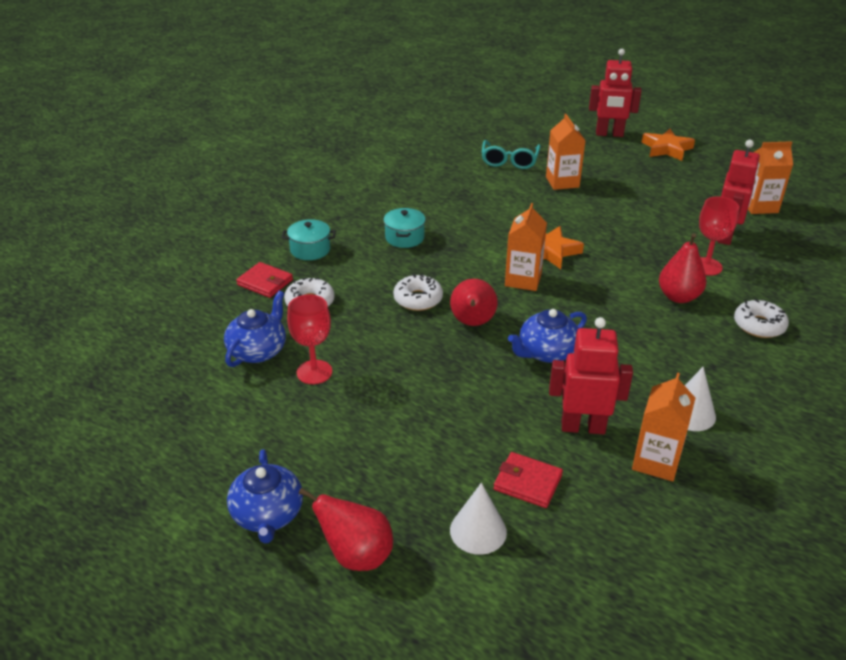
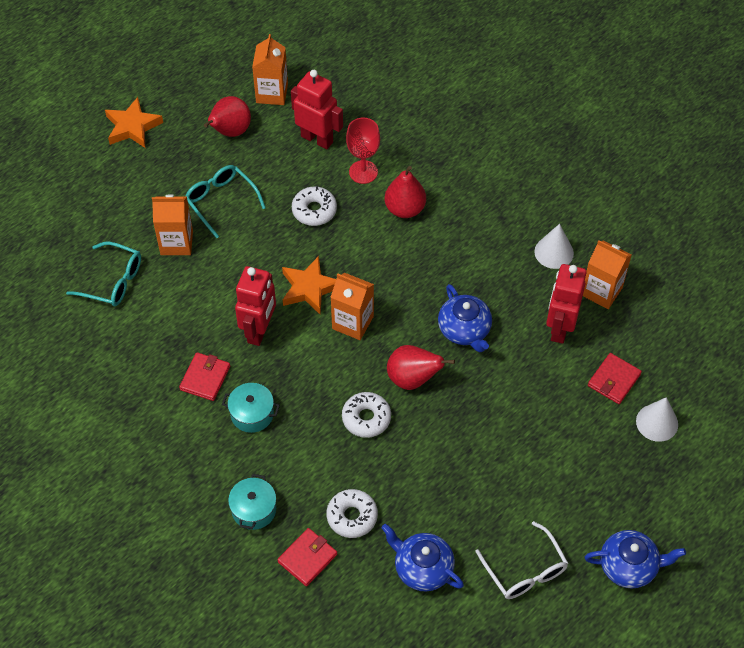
camera: 80 degrees left, 20 degrees up
red goblet [287,294,332,384] -> none
red pear [299,488,393,571] -> red pear moved to [204,96,251,137]
red robot [589,49,641,137] -> red robot moved to [235,266,276,346]
white donut [734,299,789,338] -> white donut moved to [292,186,337,226]
none -> red wallet [179,352,230,401]
none -> turquoise glasses [185,165,266,238]
none -> white glasses [475,521,568,599]

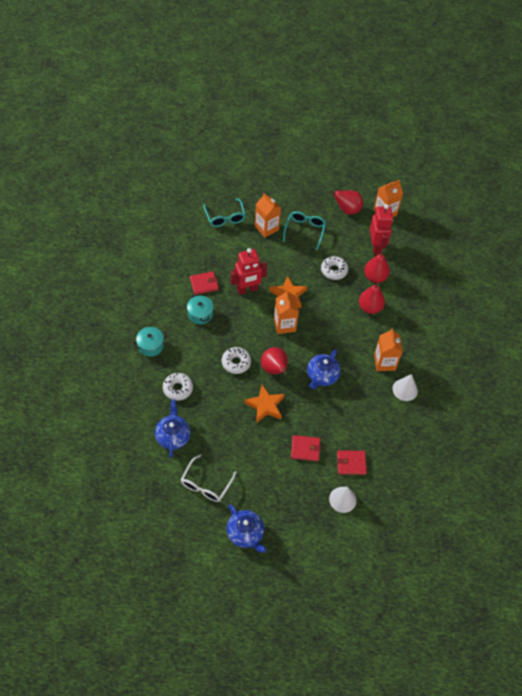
camera: 50 degrees right, 0 degrees up
orange star [105,97,163,148] -> orange star moved to [244,385,285,423]
red wallet [277,528,337,586] -> red wallet moved to [291,435,321,461]
red goblet [346,118,380,184] -> red pear [364,249,390,283]
red robot [546,264,587,344] -> none
orange carton [583,240,632,309] -> orange carton moved to [374,328,403,371]

